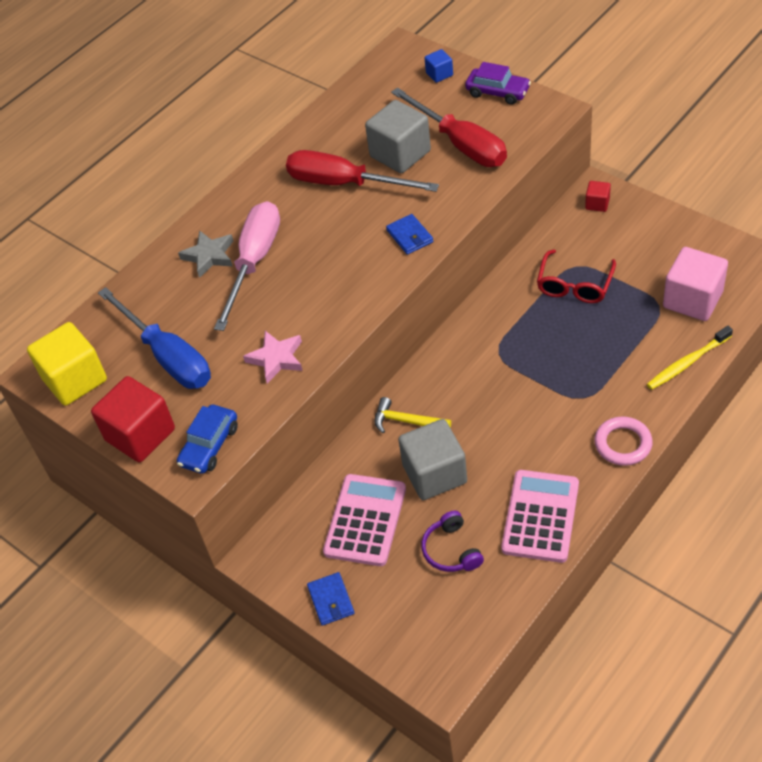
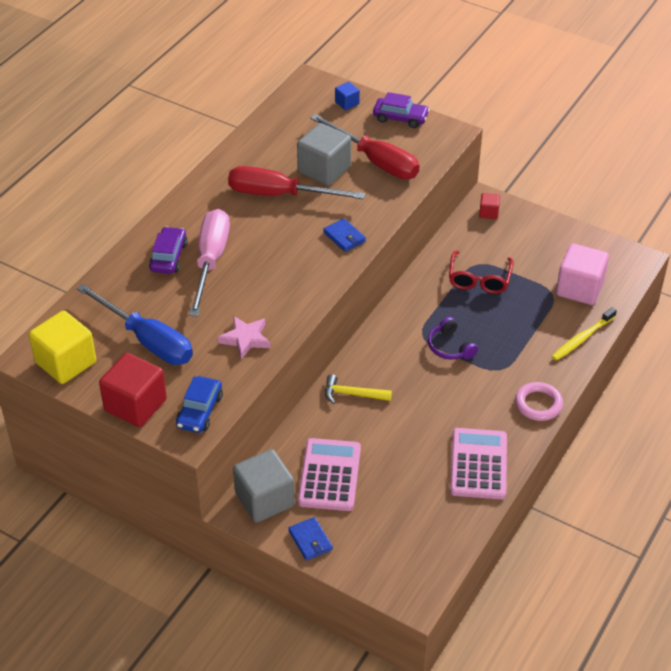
camera: 15 degrees left, 5 degrees down
grey star [178,230,233,278] -> purple car [149,226,188,274]
grey cube [398,419,467,500] -> grey cube moved to [233,449,295,523]
purple headphones [421,511,484,572] -> purple headphones moved to [428,317,478,360]

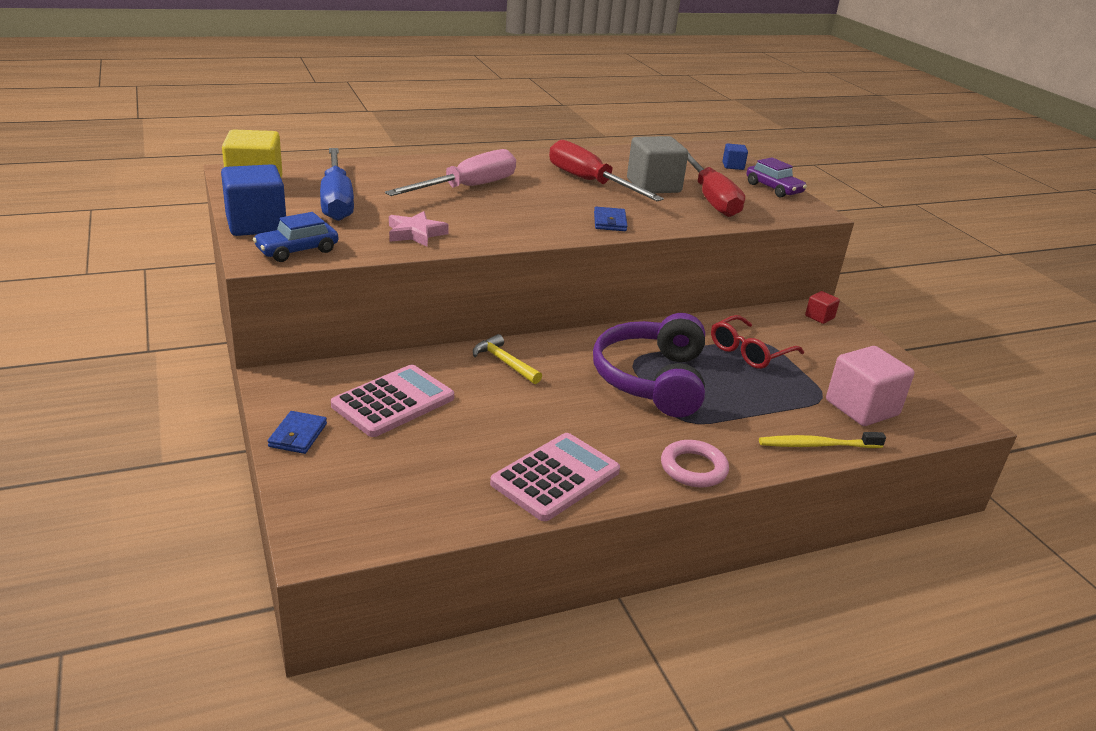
camera: 35 degrees right, 15 degrees down
red cube [99,353,167,427] -> blue cube [221,164,286,236]
purple car [149,226,188,274] -> none
grey cube [233,449,295,523] -> none
purple headphones [428,317,478,360] -> purple headphones [593,313,705,417], size x2.12

